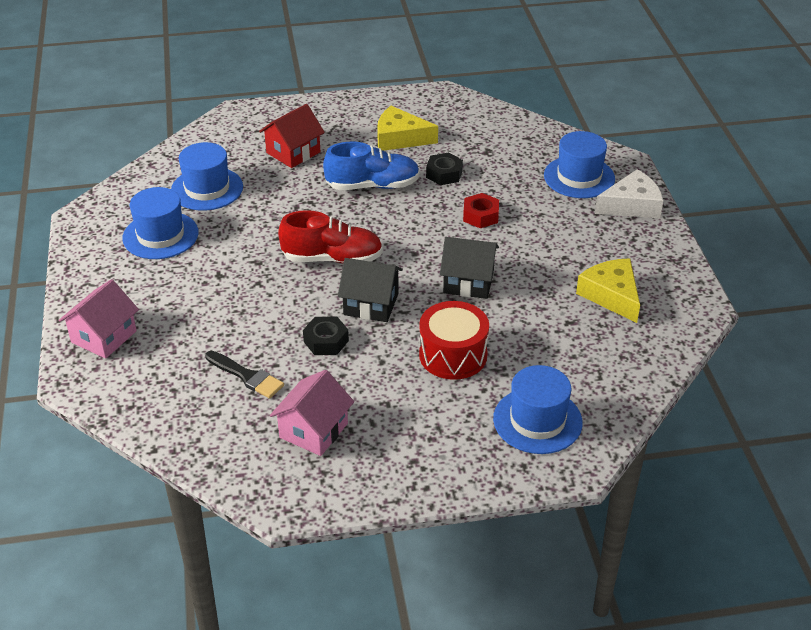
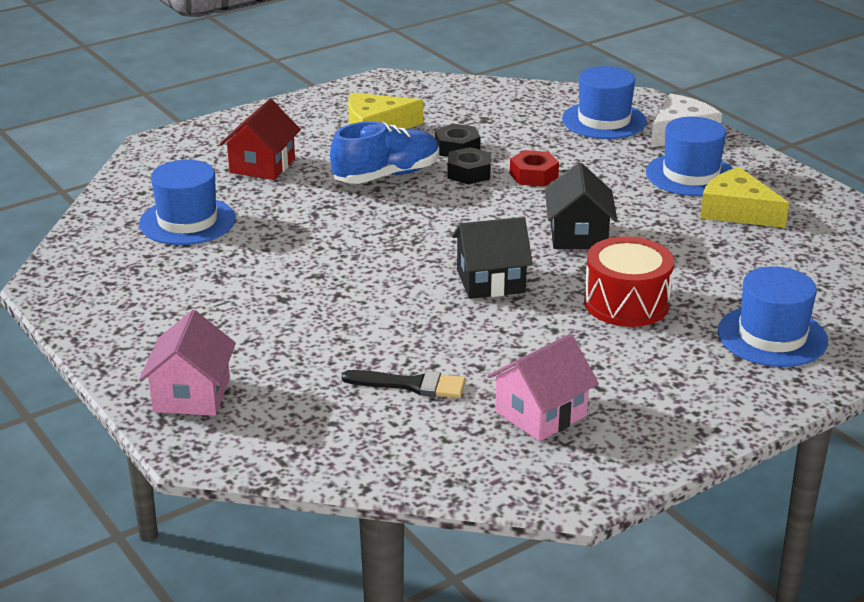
camera: 25 degrees left, 10 degrees down
blue hat [122,187,199,259] -> blue hat moved to [646,117,733,196]
pink house [270,370,354,456] -> pink house turned 45 degrees clockwise [487,334,599,441]
red shoe [278,210,383,264] -> none
black nut [303,316,349,355] -> black nut moved to [447,147,491,185]
black house [440,237,499,299] -> black house turned 75 degrees counterclockwise [545,163,617,249]

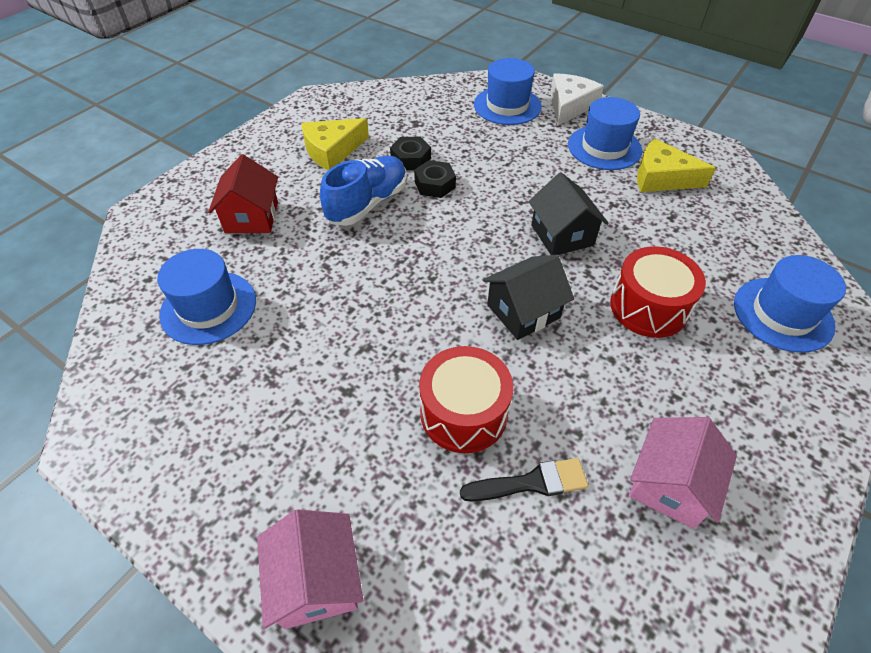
camera: 20 degrees left, 20 degrees up
red nut [510,150,559,186] -> none
none -> red drum [419,346,513,453]

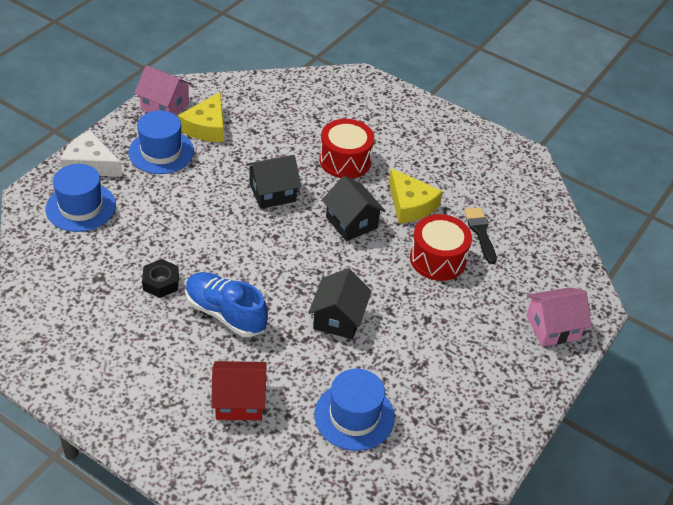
camera: 95 degrees left, 5 degrees down
yellow cheese [301,118,369,170] -> yellow cheese moved to [389,168,443,223]
black nut [414,160,456,198] -> none
pink house [629,417,737,529] -> pink house moved to [134,65,193,115]
blue hat [734,255,846,353] -> none
none -> black house [308,268,372,339]

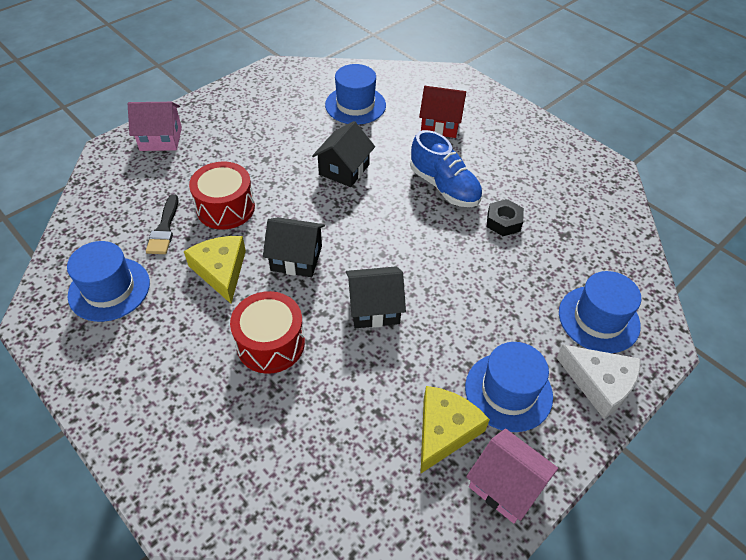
camera: 165 degrees left, 5 degrees up
black house [322,176,386,241] -> black house turned 60 degrees counterclockwise [263,217,325,277]
none -> blue hat [67,241,150,322]

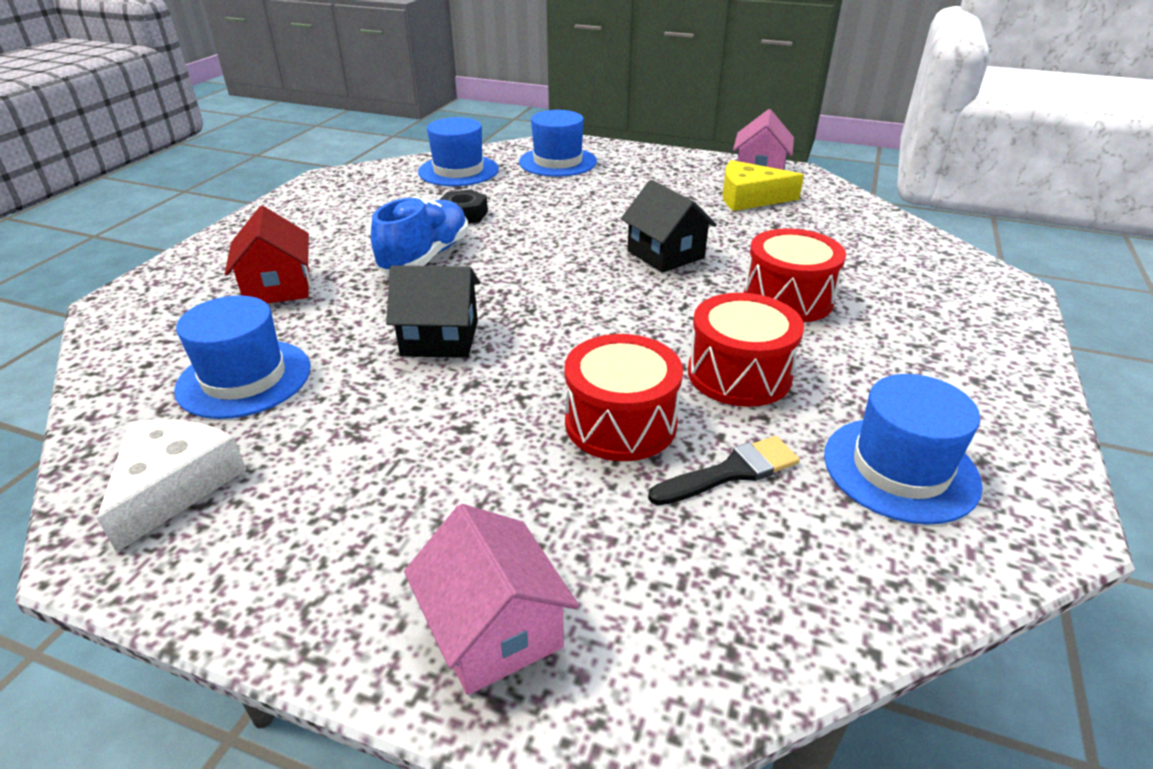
camera: 115 degrees left, 15 degrees down
yellow cheese [184,236,246,304] -> red drum [688,293,804,407]
black house [263,217,325,277] -> none
blue hat [465,342,553,432] -> blue hat moved to [418,117,499,186]
white cheese [556,345,641,419] -> white cheese moved to [97,419,246,552]

